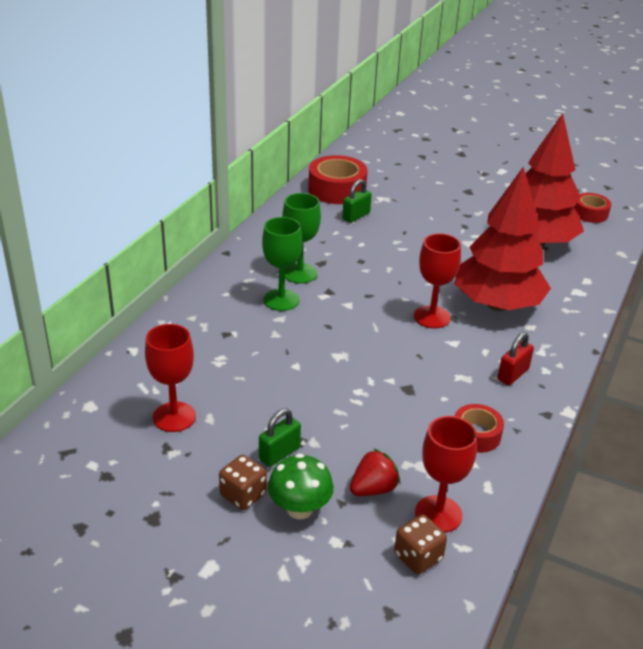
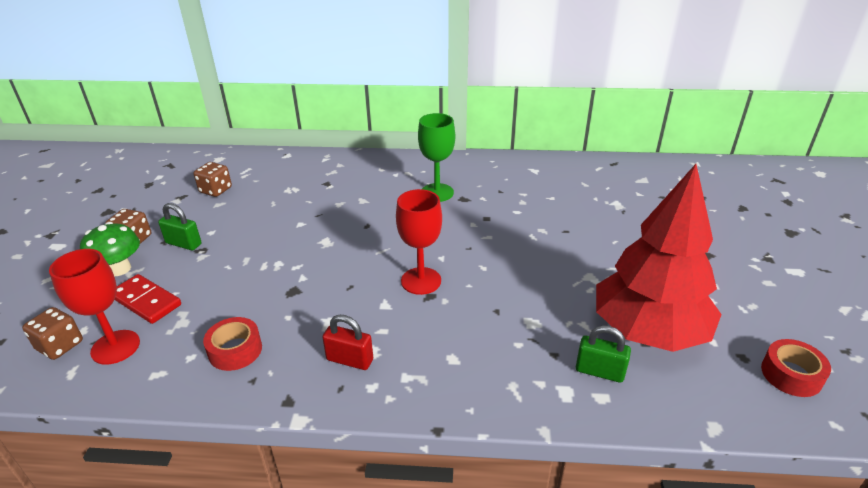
camera: 70 degrees right, 0 degrees up
red goblet [145,324,196,432] -> brown dice [193,162,232,197]
green goblet [262,217,302,311] -> none
red tape [308,155,368,204] -> none
green padlock [342,179,372,223] -> green padlock moved to [576,325,631,383]
red strawberry [350,448,400,496] -> red domino [115,274,181,324]
red tree [455,167,551,311] -> none

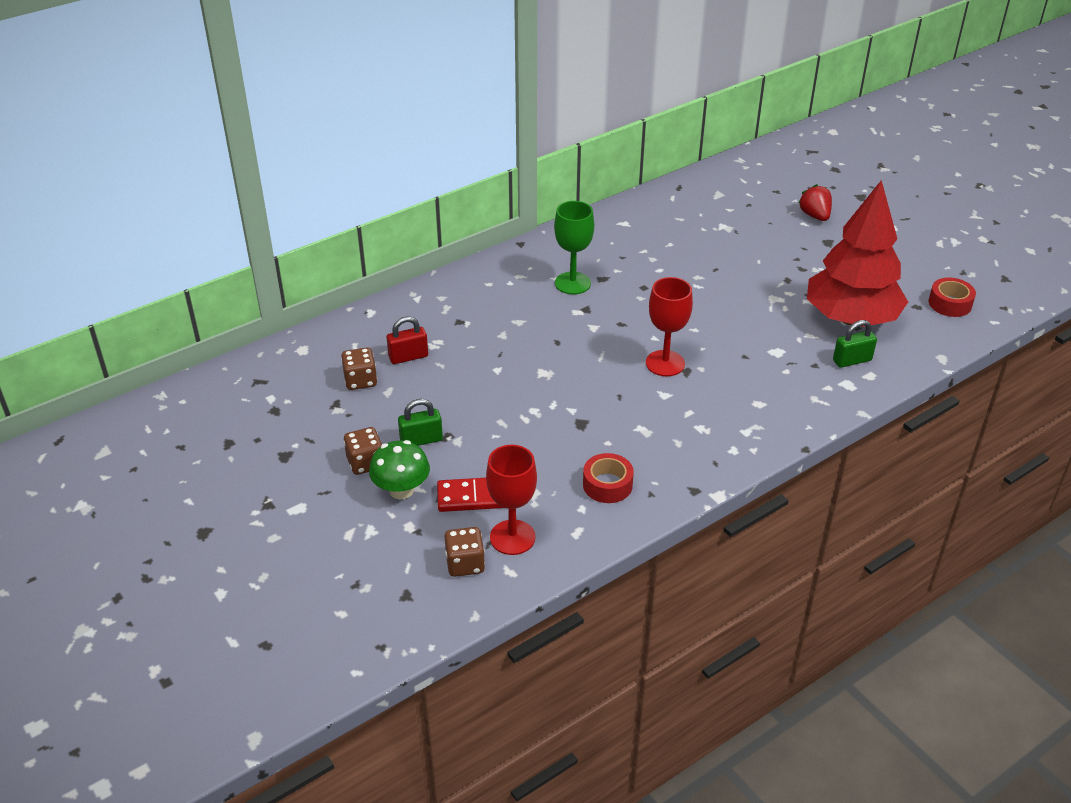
camera: 40 degrees left, 5 degrees up
red padlock [322,315,373,370] -> red padlock moved to [387,316,428,364]
none -> red strawberry [798,184,832,221]

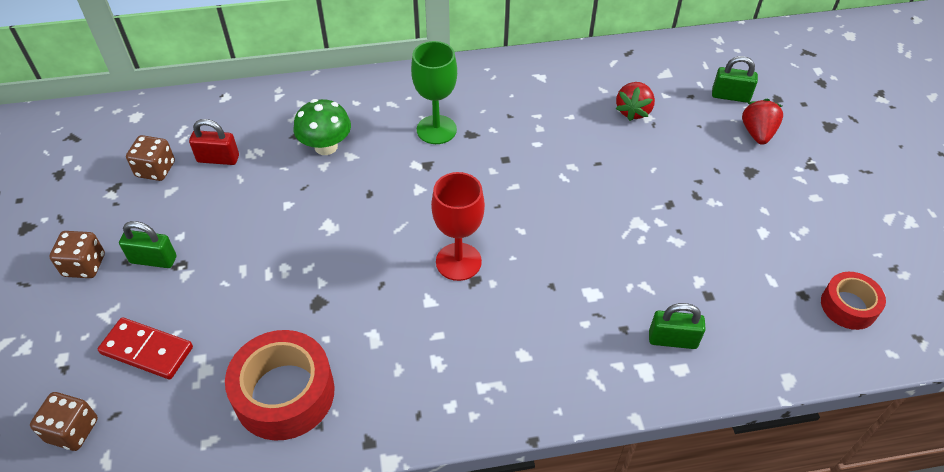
camera: 25 degrees right, 10 degrees up
green mushroom [369,440,430,499] -> green mushroom moved to [294,99,351,155]
red goblet [486,445,537,555] -> none
red tape [583,453,634,503] -> red tape [225,330,335,440], size x1.69
red tree [807,180,908,327] -> none
none -> red strawberry [616,82,655,121]
none -> green padlock [712,56,758,103]

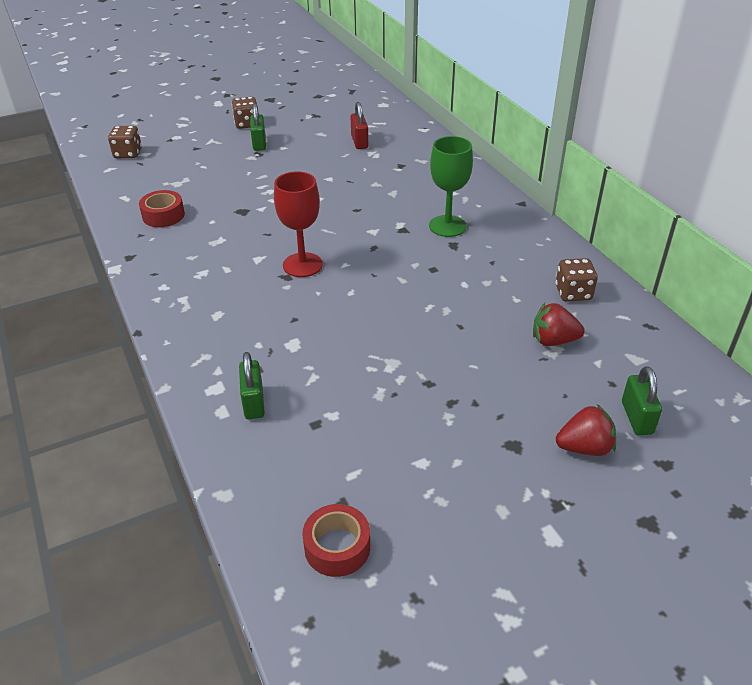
camera: 75 degrees right, 10 degrees down
red domino [98,317,193,379] -> none
brown dice [126,135,175,181] -> brown dice moved to [556,258,598,302]
red tape [225,330,335,440] -> red tape [139,190,185,227], size x0.59
green mushroom [294,99,351,155] -> none

